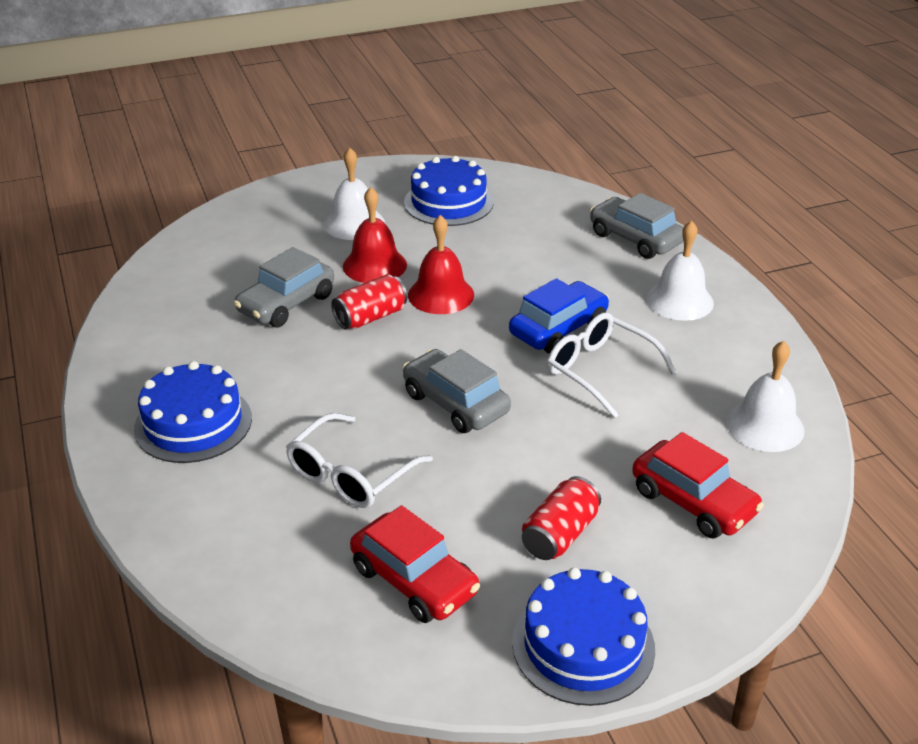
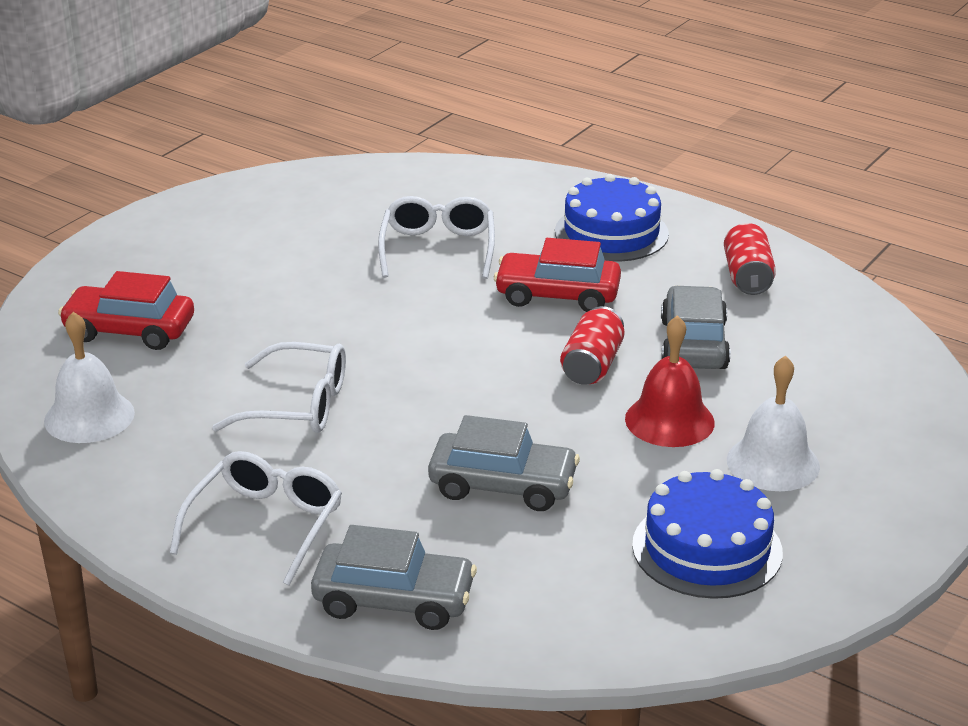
camera: 145 degrees right, 5 degrees down
red car [350,505,480,623] -> red car moved to [494,238,621,312]
grey car [403,349,511,433] -> grey car moved to [428,415,580,511]
red bell [408,215,474,314] -> none
blue car [509,278,609,354] -> none
blue cake [512,567,655,706] -> none
red can [522,476,601,560] -> red can moved to [724,223,776,295]
white bell [646,220,714,321] -> white glasses [170,451,342,586]

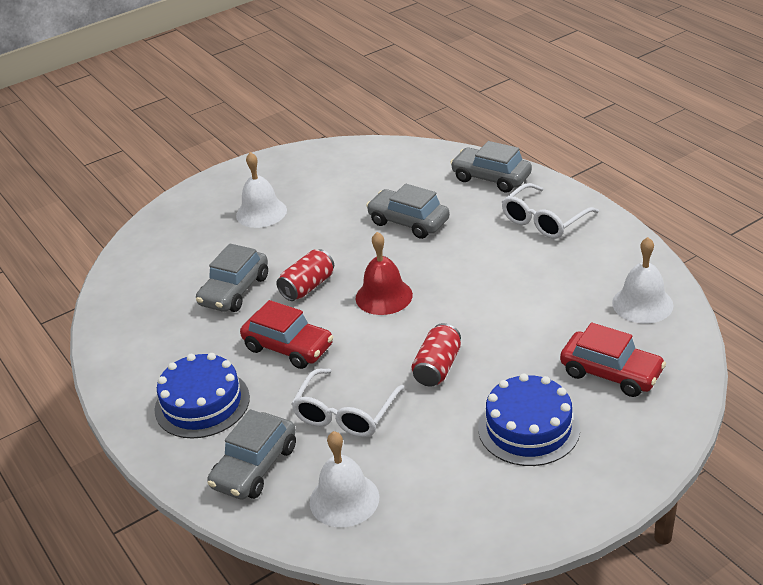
camera: 155 degrees left, 5 degrees up
white glasses [212,342,346,433] -> none
red bell [625,315,715,447] -> red bell moved to [355,232,413,315]
blue cake [632,469,783,599] -> blue cake moved to [478,373,580,466]
red can [724,223,776,295] -> red can moved to [411,323,461,387]
none -> grey car [207,409,296,500]
none -> white bell [310,431,380,527]

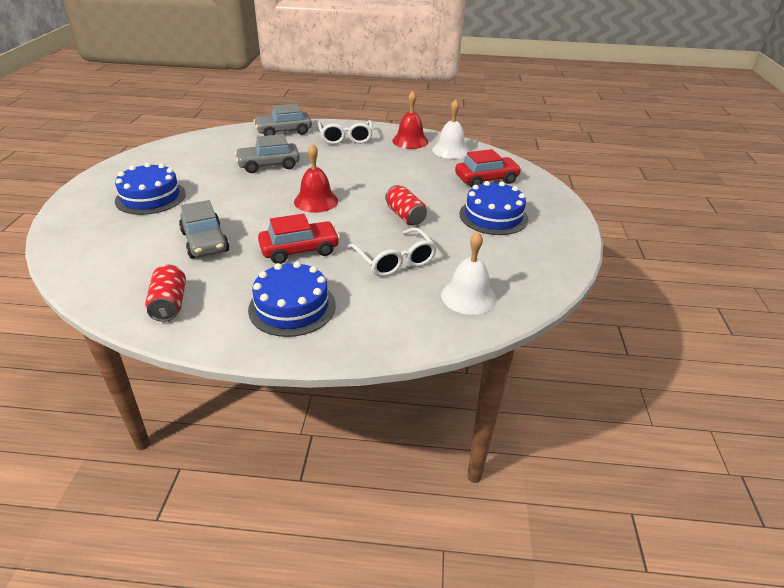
camera: 55 degrees left, 0 degrees up
grey car [207,409,296,500] -> none
white bell [236,152,287,228] -> blue cake [115,163,186,215]
red can [276,249,334,301] -> red can moved to [145,265,186,322]
none -> red bell [392,91,428,149]

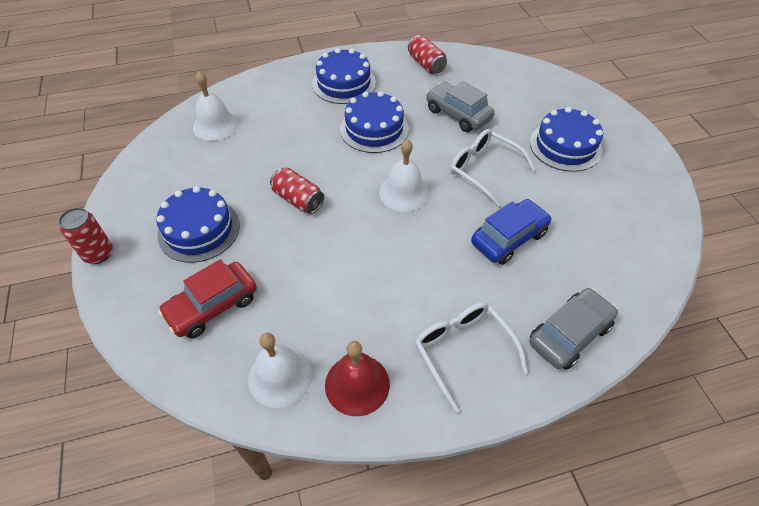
camera: 160 degrees right, 15 degrees up
grey car [235,134,300,173] -> blue car [471,199,552,265]
red car [258,213,340,264] -> blue cake [340,91,409,153]
red bell [294,143,338,213] -> white bell [379,139,430,212]
white glasses [347,227,437,277] -> white glasses moved to [450,129,536,206]
none -> red can [58,208,113,264]

